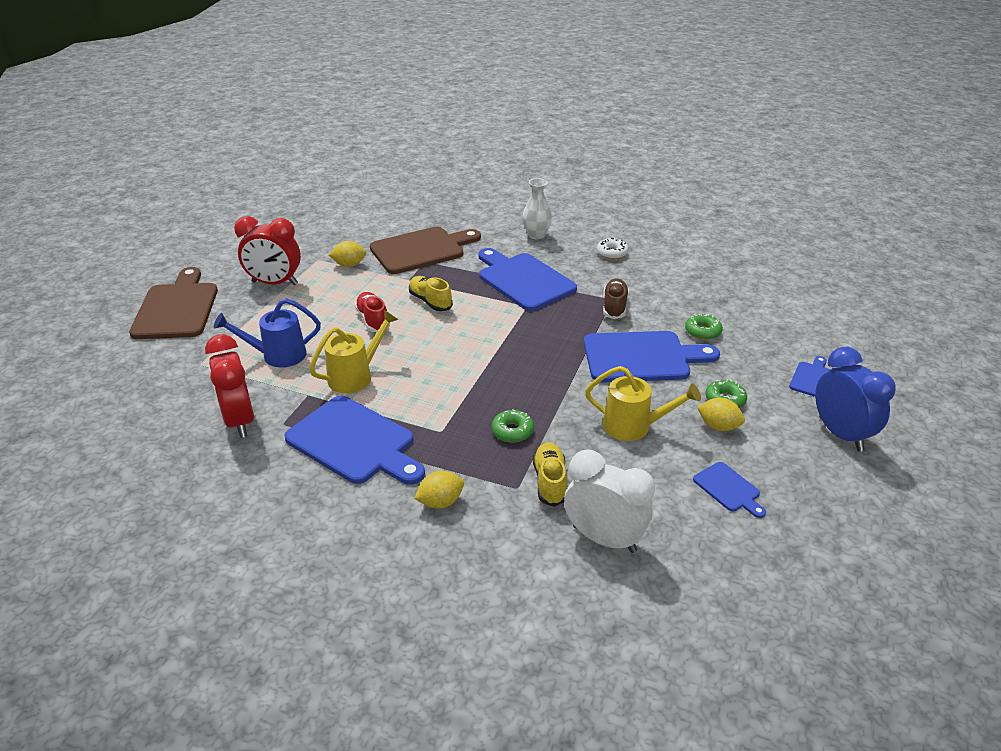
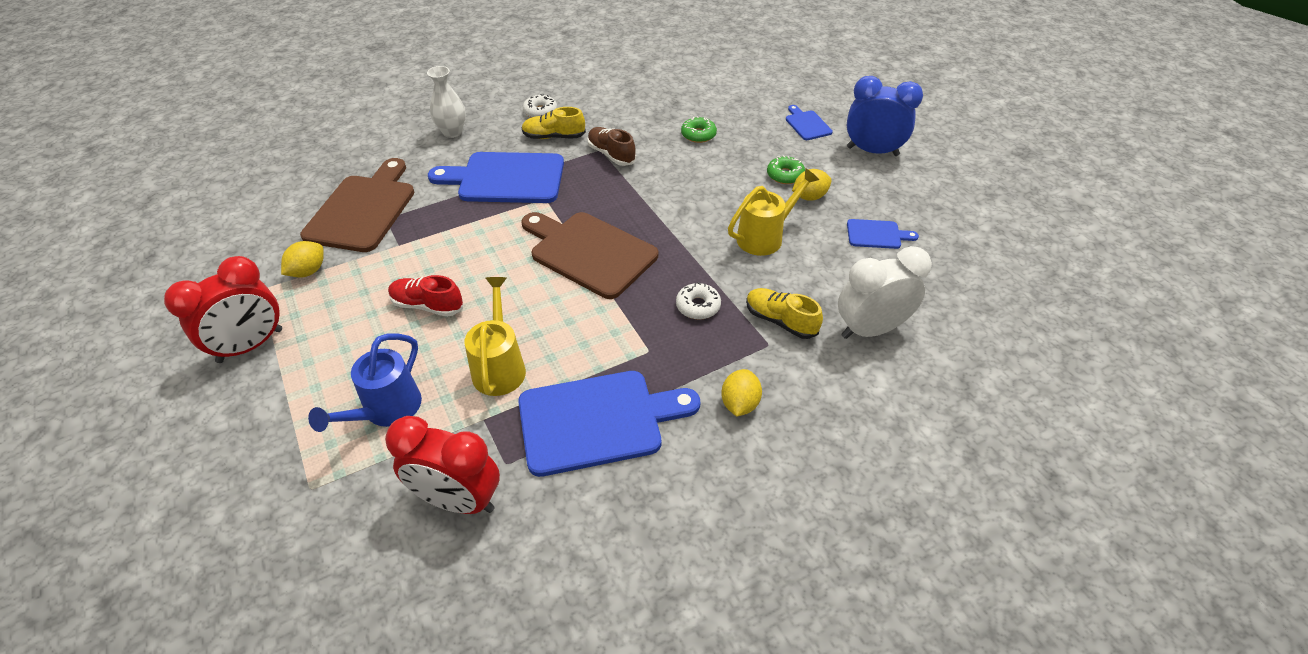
camera: 50 degrees left, 10 degrees up
brown cutting board [129,267,218,339] -> brown cutting board moved to [521,212,658,299]
yellow shoe [409,276,453,311] -> yellow shoe moved to [521,107,586,139]
green donut [492,409,534,443] -> white donut [676,282,721,320]
blue cutting board [584,331,720,383] -> none

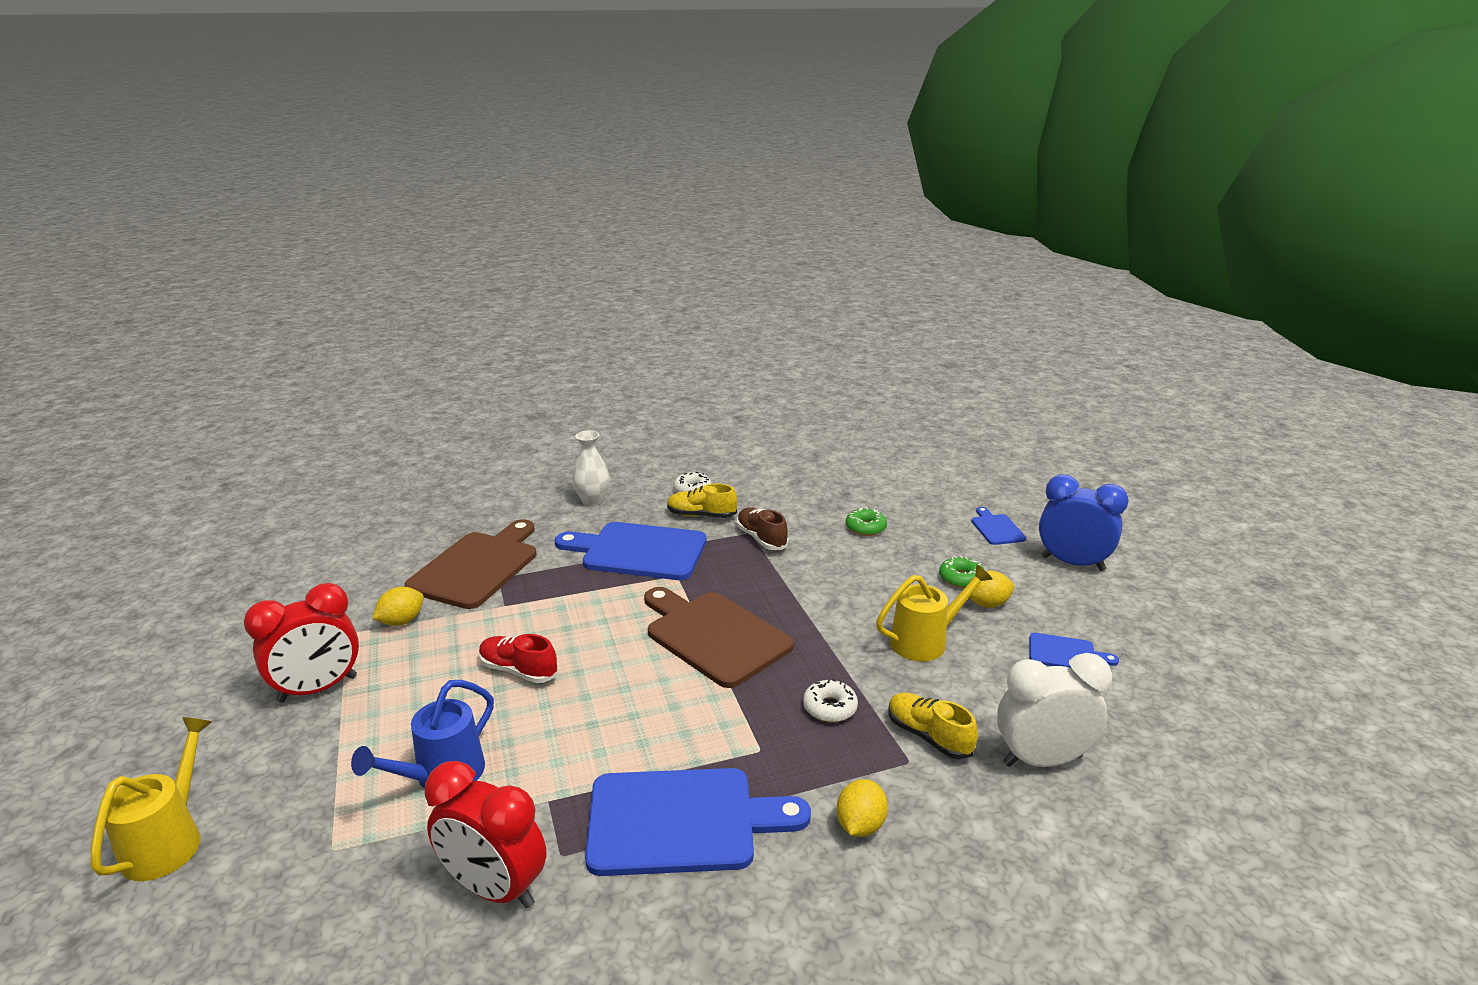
camera: 10 degrees right, 20 degrees down
yellow watering can [464,277,526,396] -> yellow watering can moved to [91,717,212,881]

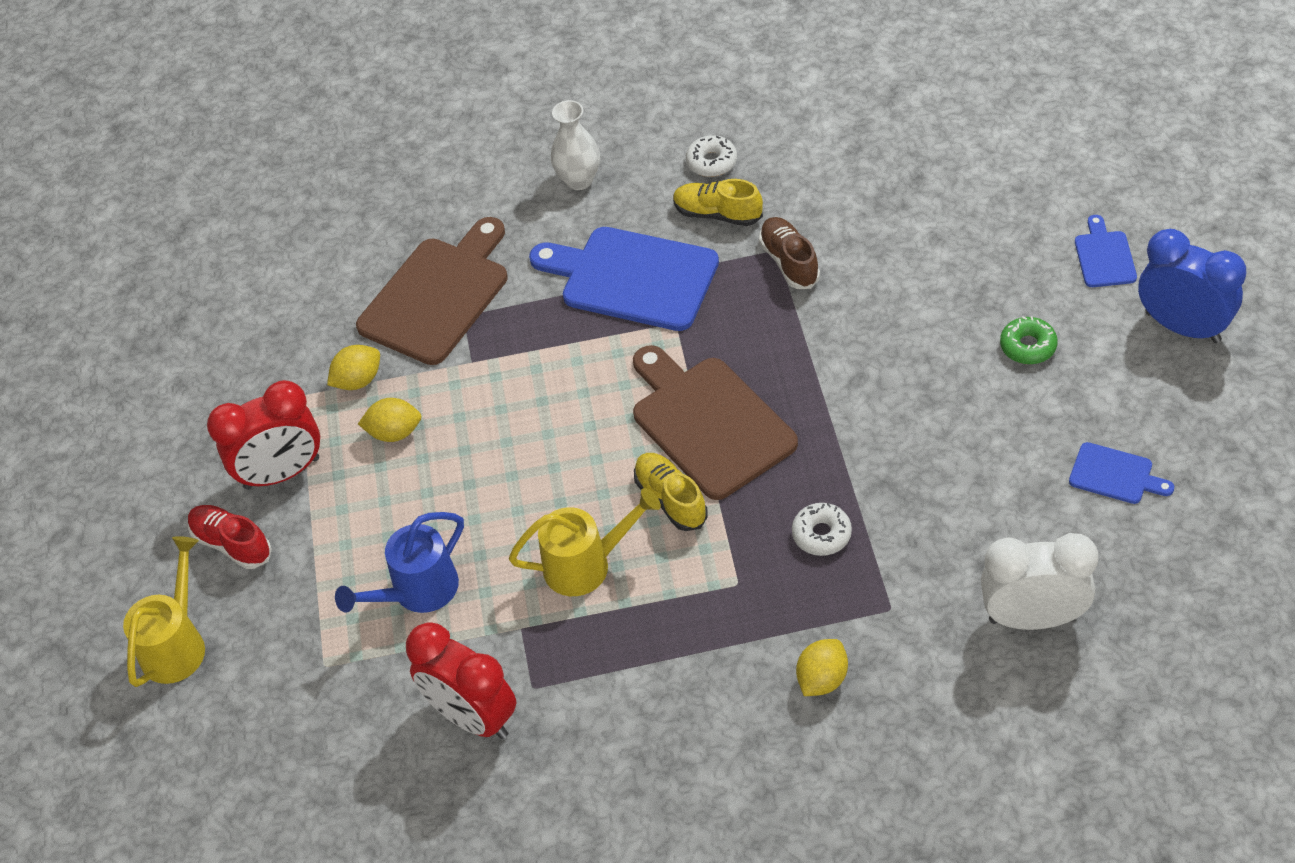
camera: 15 degrees right, 25 degrees up
red shoe [479,634,558,683] -> red shoe moved to [188,505,272,569]
blue cutting board [585,768,811,876] -> none
green donut [846,507,887,536] -> none
yellow watering can [876,564,993,661] -> yellow watering can moved to [509,488,661,596]
yellow shoe [889,693,978,759] -> yellow shoe moved to [634,453,708,531]
yellow lemon [969,571,1014,608] -> yellow lemon moved to [358,398,421,442]

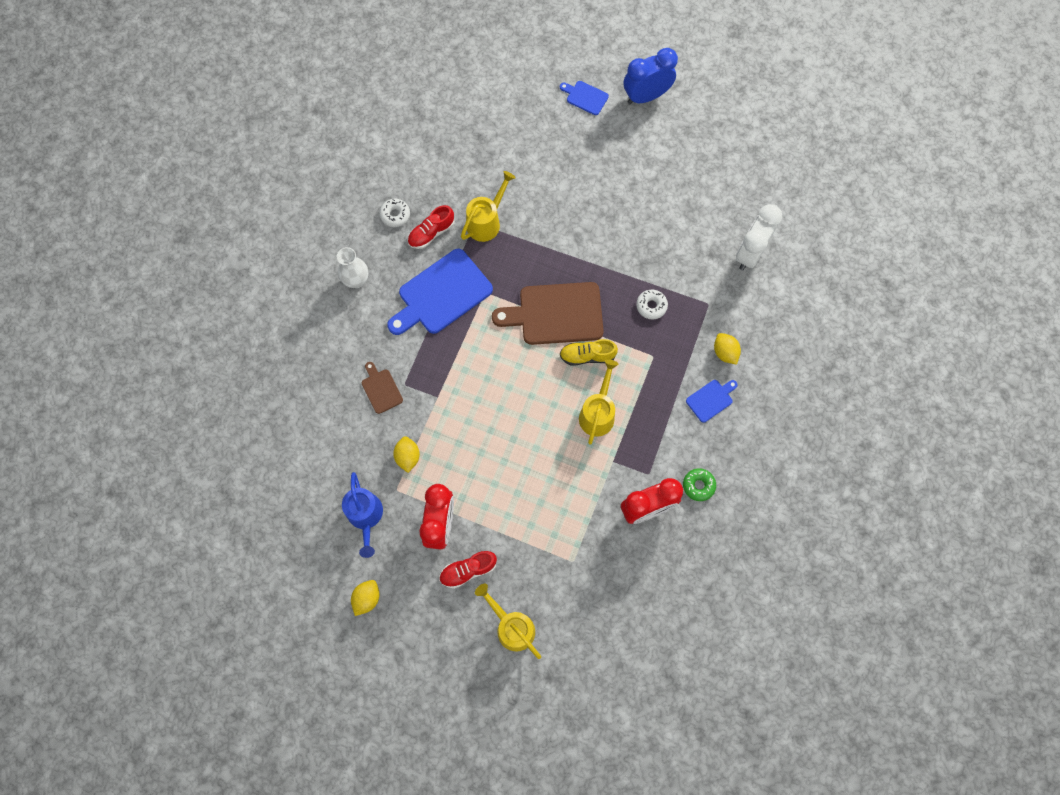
camera: 65 degrees left, 20 degrees up
blue watering can [335,512,464,613] -> blue watering can moved to [342,472,383,558]
brown cutting board [356,217,508,365] -> brown cutting board [362,362,403,414], size x0.48
yellow lemon [358,398,421,442] -> yellow lemon moved to [351,580,379,616]
yellow shoe [673,179,763,226] -> red shoe [408,205,455,249]
brown shoe [759,217,820,289] -> yellow watering can [461,171,516,242]
green donut [1000,316,1058,364] -> green donut moved to [683,468,716,501]
blue cutting board [1069,442,1174,504] -> blue cutting board moved to [686,380,738,423]

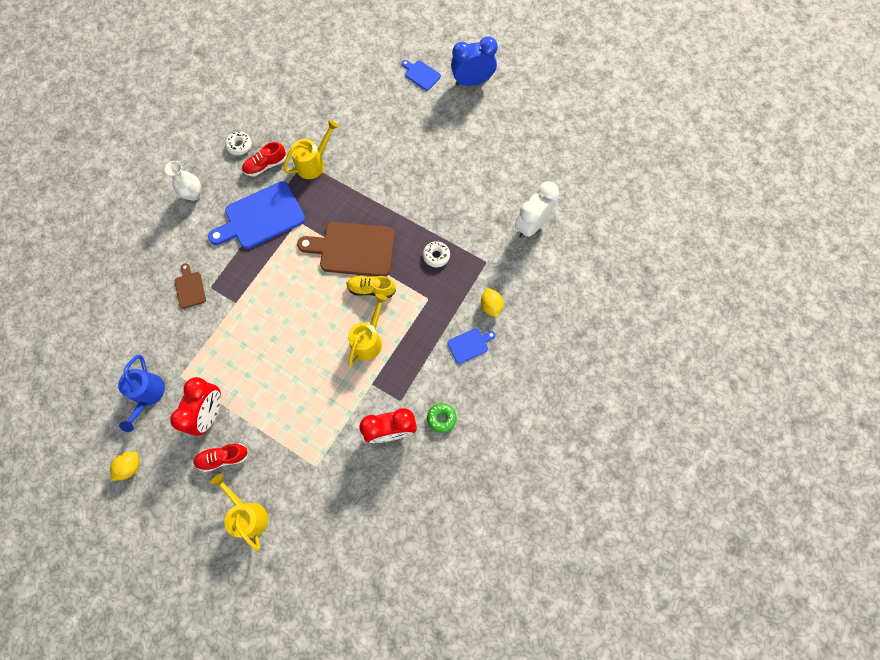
camera: 10 degrees right, 0 degrees up
yellow lemon [393,436,420,473] -> none

